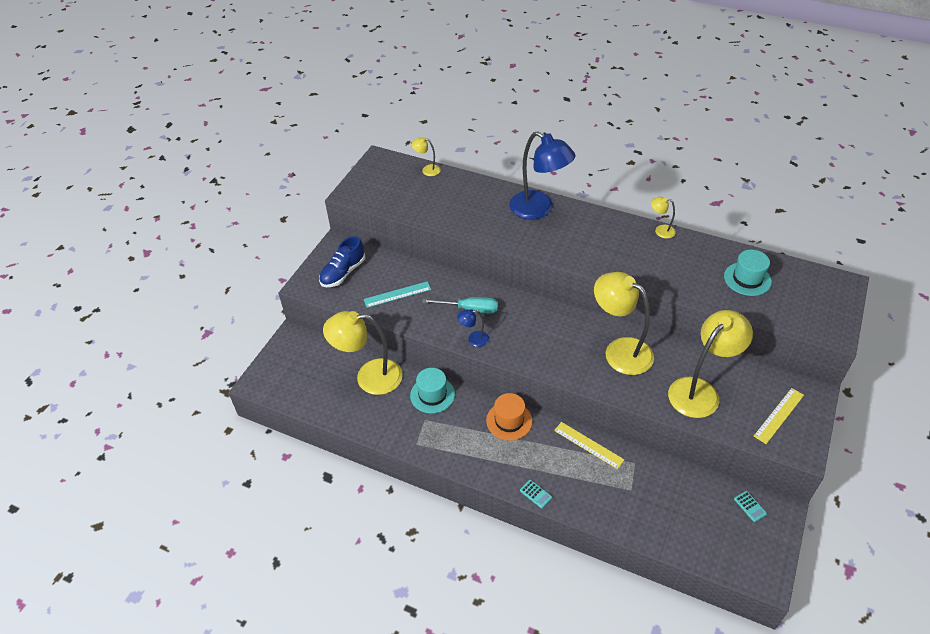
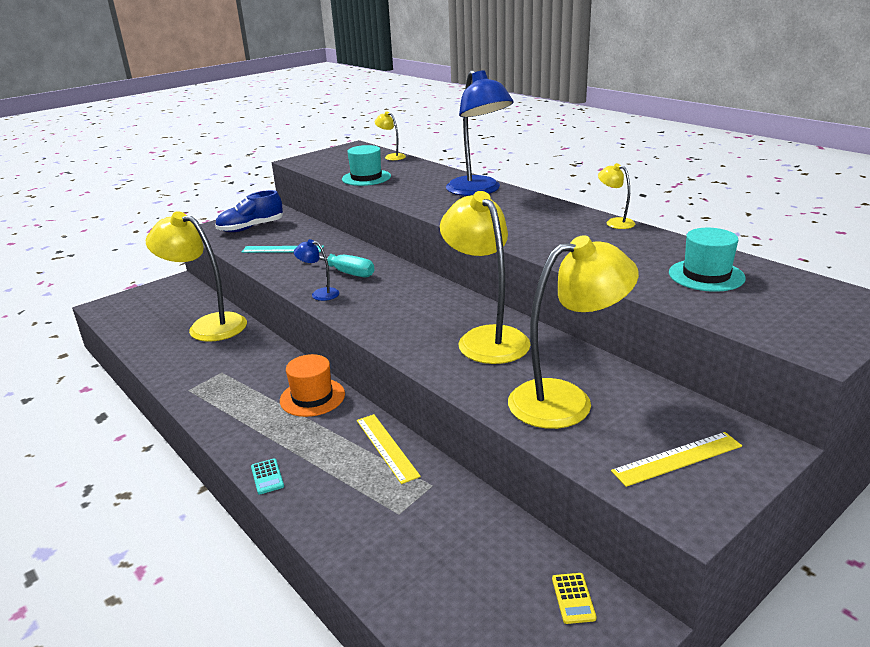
camera: 25 degrees right, 20 degrees down
turquoise hat [410,368,455,414] -> turquoise hat moved to [342,145,391,186]
turquoise calculator [734,491,767,522] -> yellow calculator [552,573,597,624]

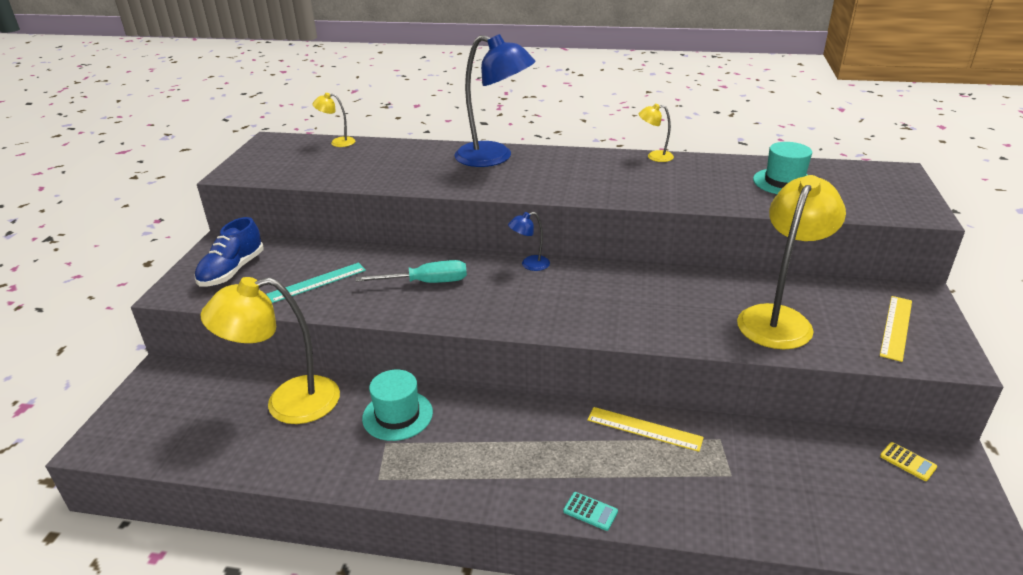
camera: 40 degrees left, 5 degrees up
orange hat [280,354,345,417] -> none
blue lamp [294,239,339,301] -> blue lamp moved to [508,212,550,271]
turquoise hat [342,145,391,186] -> turquoise hat moved to [362,369,433,441]
yellow lamp [440,191,531,364] -> none

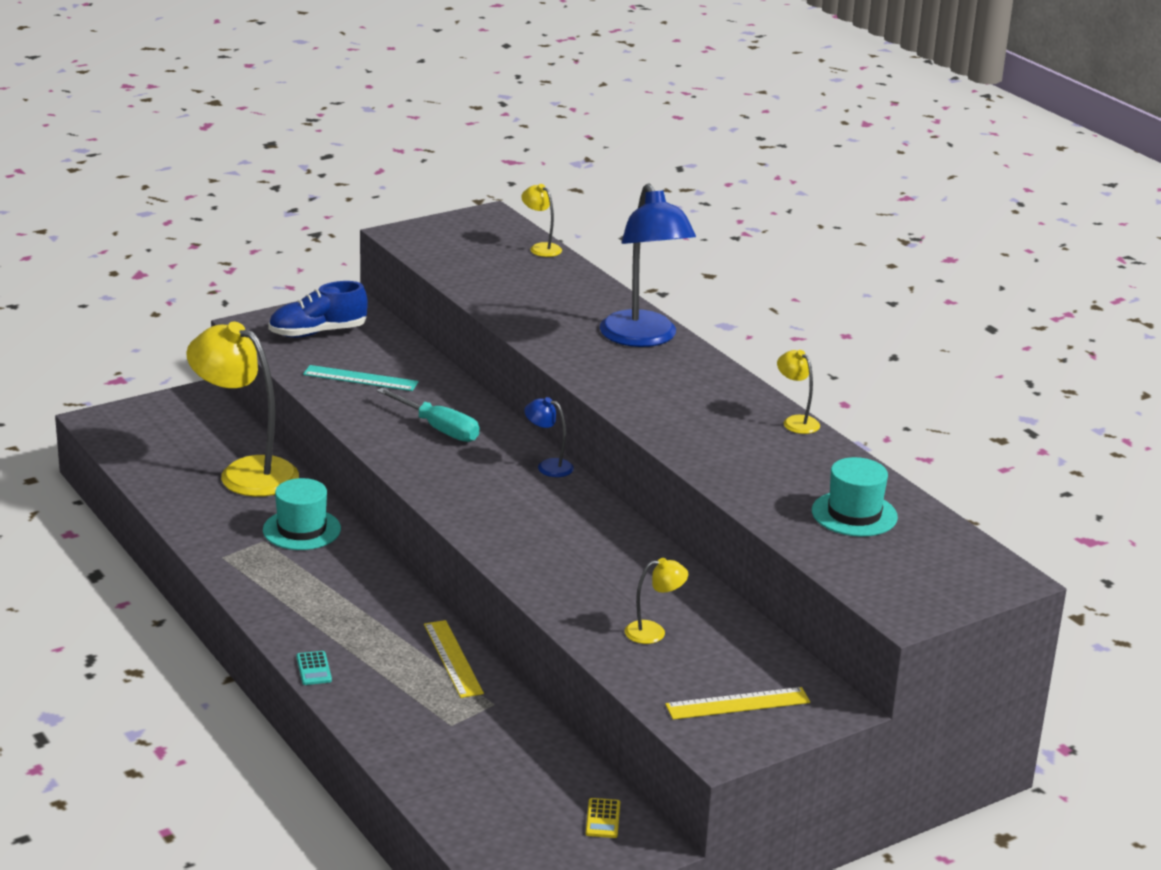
camera: 45 degrees right, 5 degrees down
yellow lamp [737,175,846,349] -> yellow lamp [625,558,688,644], size x0.45

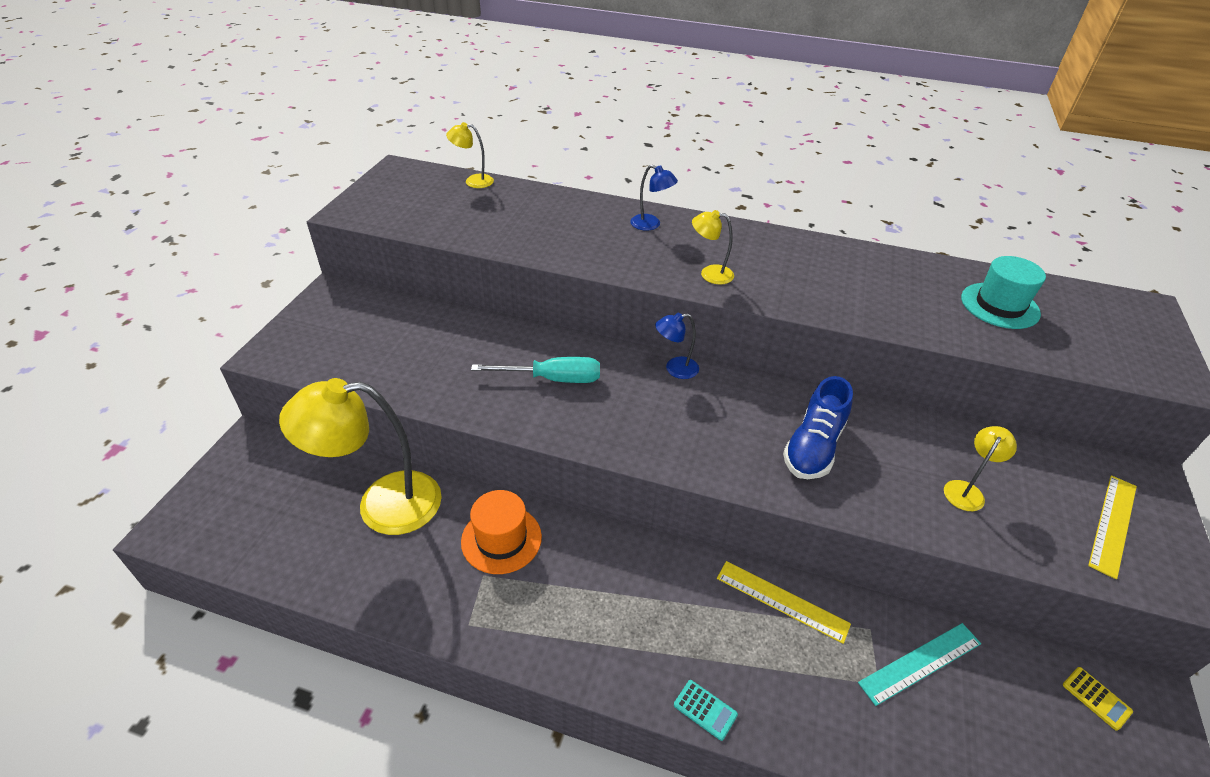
camera: 40 degrees left, 15 degrees up
turquoise hat [263,478,341,550] -> orange hat [461,490,542,574]
blue shoe [268,281,368,337] -> blue shoe moved to [783,376,853,479]
turquoise ruler [303,365,419,391] -> turquoise ruler moved to [858,623,981,706]
blue lamp [600,183,696,347] -> blue lamp [630,165,678,231], size x0.45
yellow lamp [777,350,820,434] -> yellow lamp moved to [692,210,734,284]

